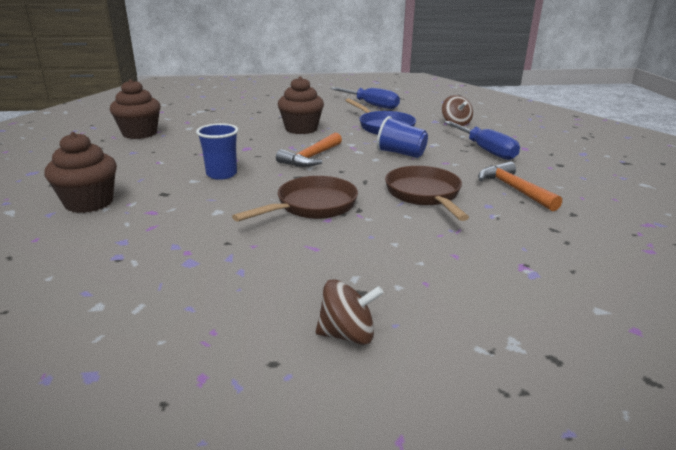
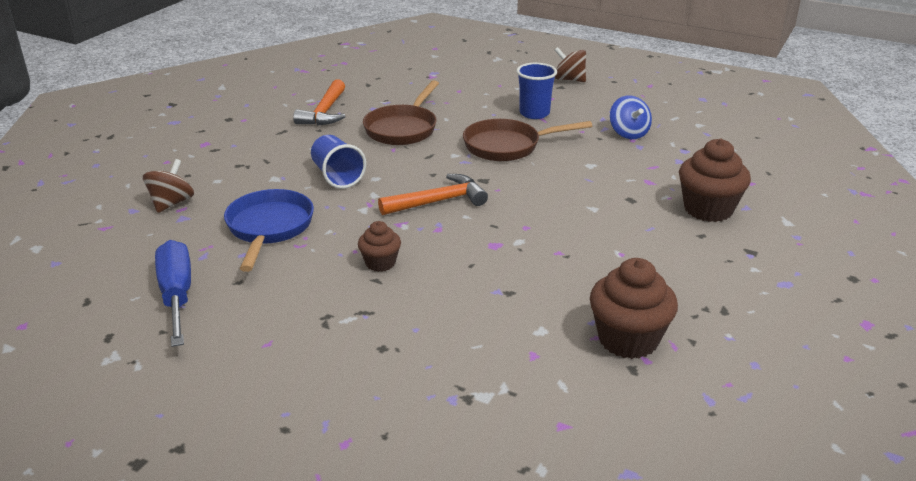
camera: 145 degrees left, 5 degrees up
blue cup [196,123,238,180] -> blue cup moved to [516,63,557,119]
brown cupcake [278,76,324,134] -> brown cupcake [358,221,401,272], size x0.57
blue screwdriver [444,121,520,160] -> none
none -> blue spinning top [610,95,652,139]

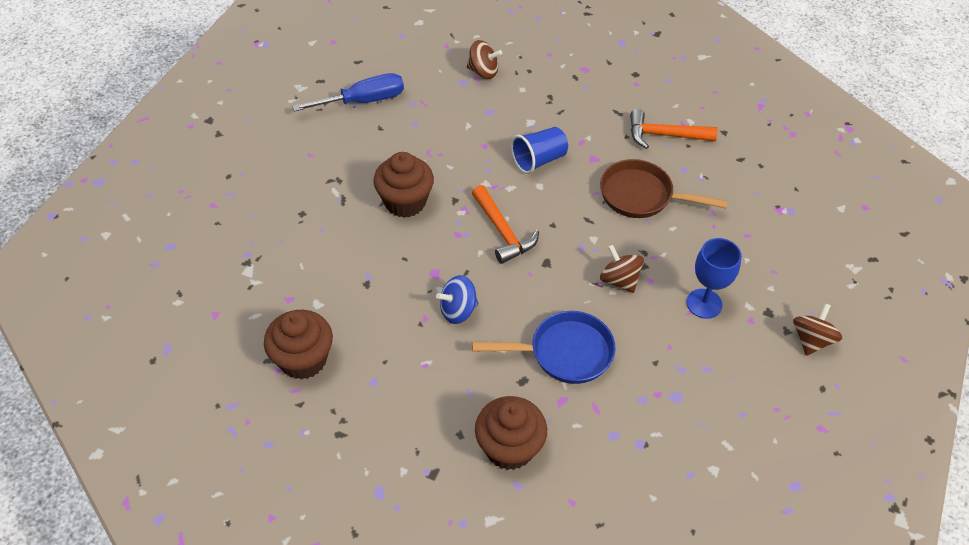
camera: 85 degrees right, 20 degrees up
blue pan [224,189,314,272] -> blue pan moved to [472,311,616,384]
brown cupcake [358,221,401,272] -> brown cupcake [373,152,434,218], size x1.76
brown pan [463,119,592,161] -> brown spinning top [600,245,644,293]
blue cup [516,63,557,119] -> blue goblet [687,238,742,319]
blue spinning top [610,95,652,139] -> blue spinning top moved to [436,275,479,324]

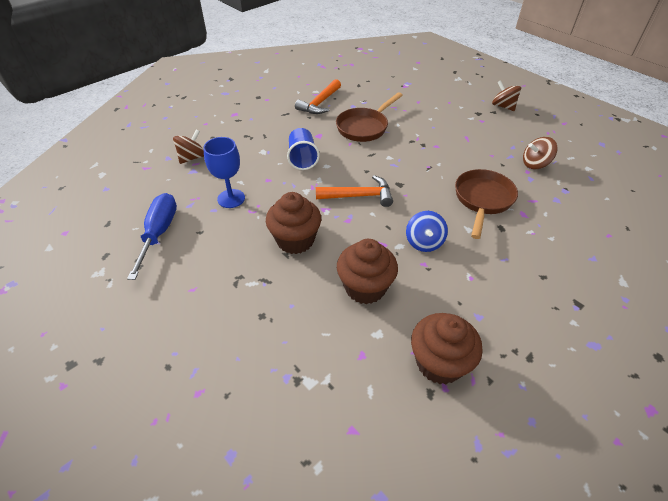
camera: 65 degrees left, 5 degrees down
blue pan [472,311,616,384] -> brown pan [455,169,518,239]
brown cupcake [475,396,547,470] -> brown cupcake moved to [337,239,398,304]
brown spinning top [600,245,644,293] -> brown spinning top moved to [523,137,557,169]
blue goblet [687,238,742,319] -> blue goblet moved to [203,137,245,208]

